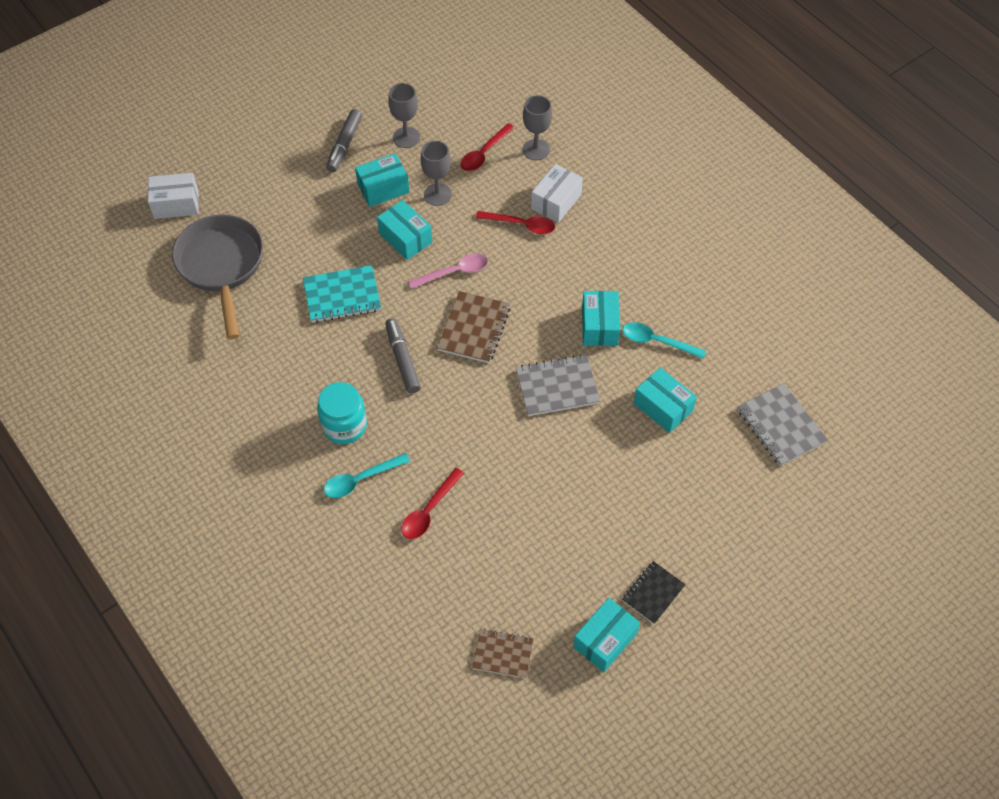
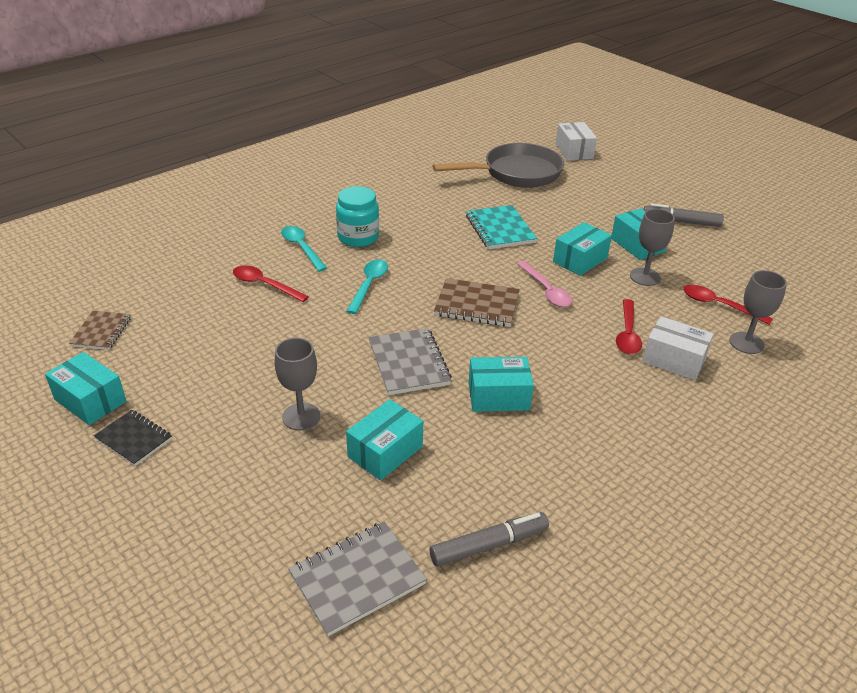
camera: 85 degrees right, 20 degrees down
grey marker [385,318,421,394] -> grey marker moved to [430,512,549,567]
grey goblet [388,83,420,148] -> grey goblet moved to [275,338,321,431]
turquoise spoon [623,322,706,359] -> turquoise spoon moved to [346,259,388,314]

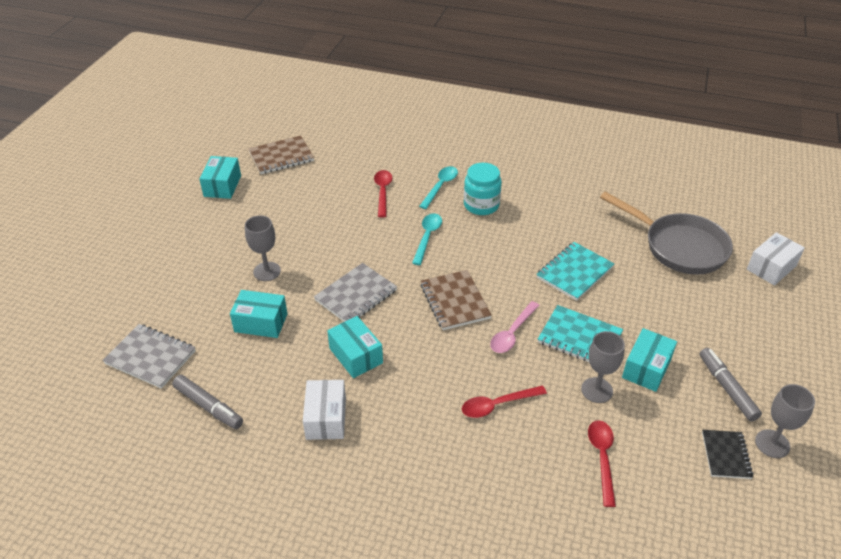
camera: 60 degrees right, 5 degrees up
brown notebook [69,311,131,350] -> brown notebook [248,135,314,174], size x1.52
black notebook [94,410,172,466] -> black notebook moved to [702,430,754,479]
turquoise spoon [346,259,388,314] -> turquoise spoon turned 60 degrees counterclockwise [412,213,442,265]
turquoise box [553,222,612,276] -> turquoise notebook [538,305,623,362]
white box [642,316,714,380] -> white box moved to [303,380,346,440]
grey goblet [729,270,787,354] -> grey goblet moved to [755,384,815,458]

